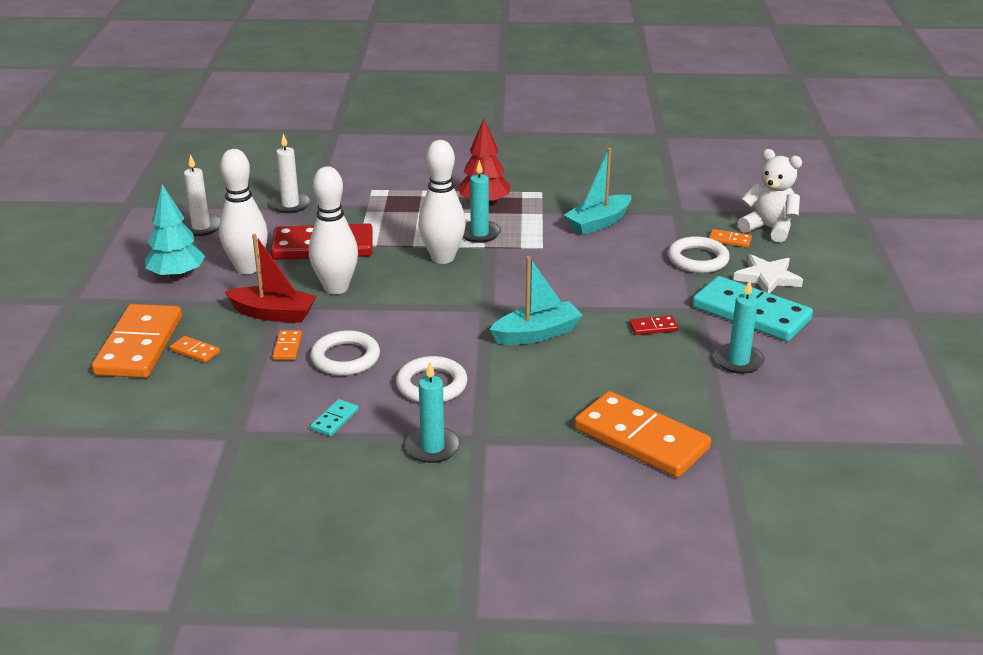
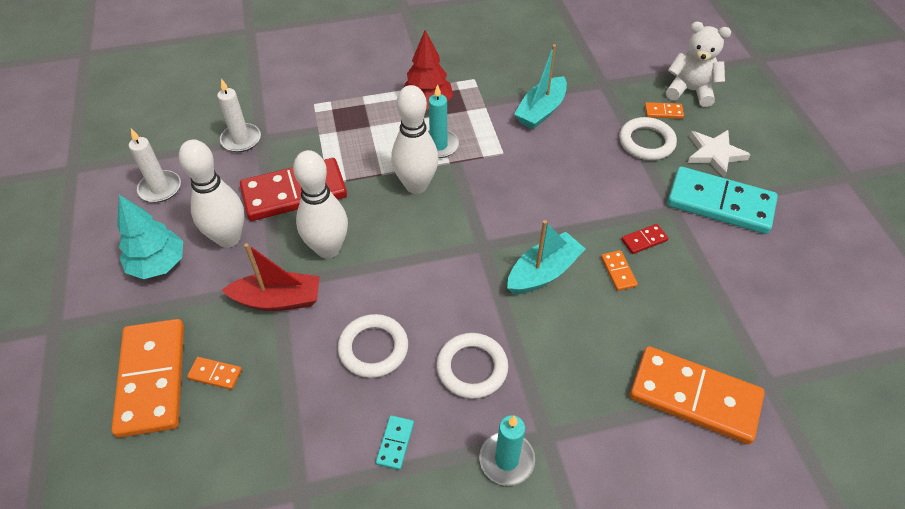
camera: 15 degrees left, 20 degrees up
orange domino [273,330,302,360] -> orange domino moved to [601,250,638,291]
turquoise candle [714,280,765,374] -> none

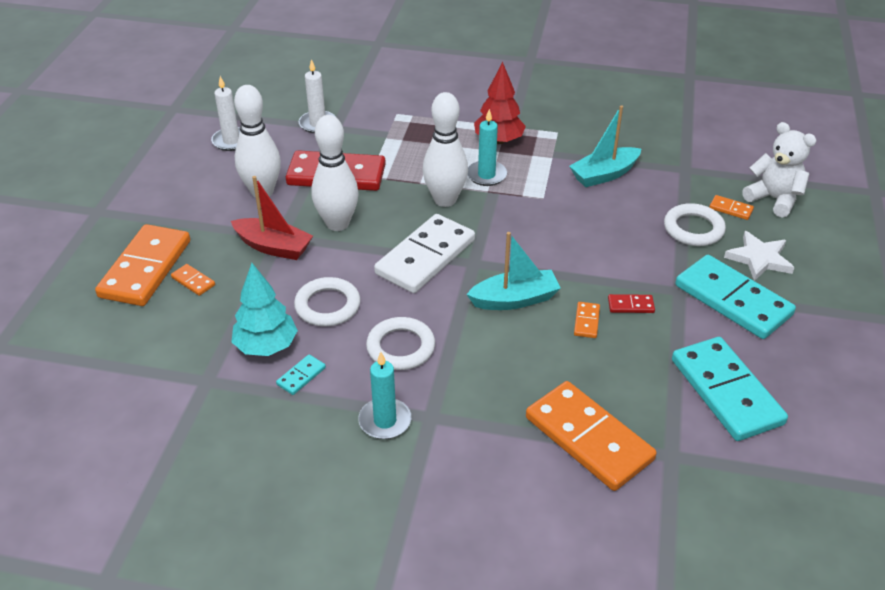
camera: 25 degrees right, 10 degrees down
turquoise tree [117,195,183,279] -> turquoise tree moved to [231,263,298,356]
none -> white domino [374,214,475,293]
none -> turquoise domino [672,337,788,441]

